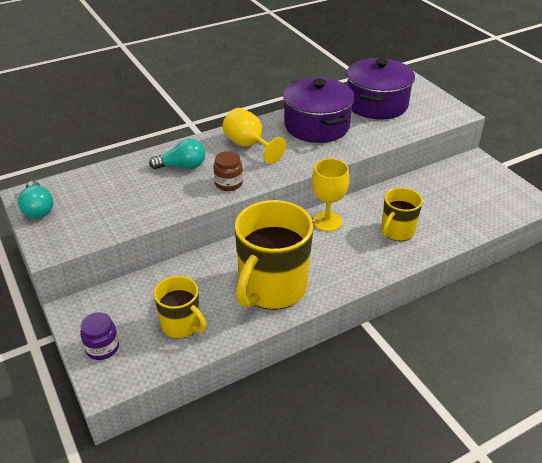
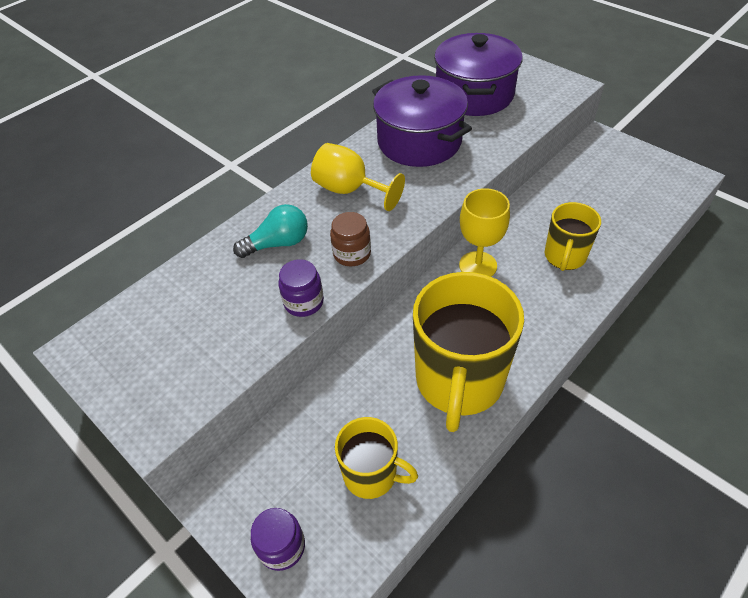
camera: 15 degrees left, 10 degrees up
turquoise light bulb [18,181,53,219] -> none
none -> purple jar [278,259,324,317]

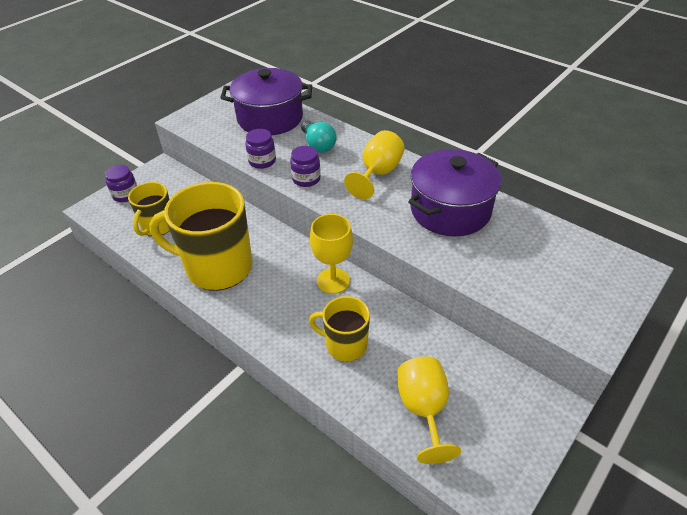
camera: 85 degrees right, 5 degrees down
brown jar [330,212,371,267] -> purple jar [290,146,321,187]
purple pot [434,33,523,116] -> purple pot moved to [220,68,312,135]
none -> yellow goblet [397,357,461,464]

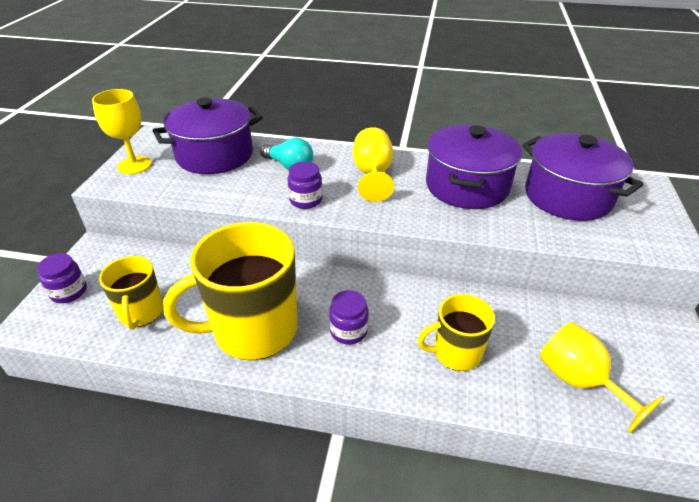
camera: 30 degrees left, 5 degrees down
purple jar [245,129,276,169] -> purple jar moved to [329,290,369,344]
yellow goblet [310,214,353,294] -> yellow goblet moved to [92,89,152,174]
none -> purple pot [522,133,643,221]

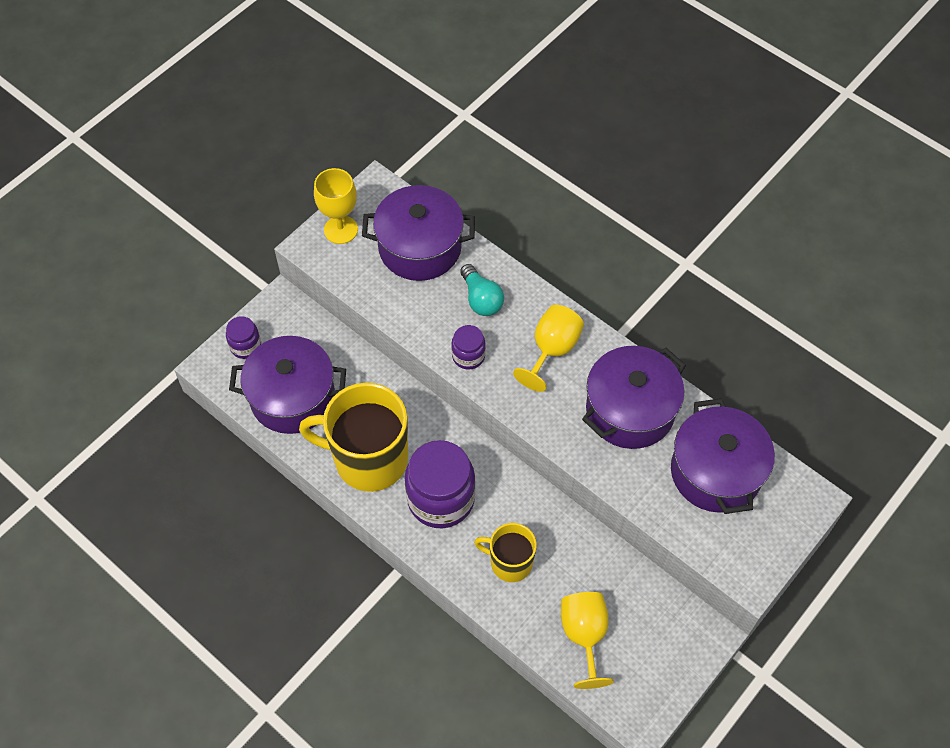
camera: 30 degrees right, 20 degrees up
yellow mug [99,256,163,330] -> purple pot [229,336,346,434]
purple jar [329,290,369,344] -> purple jar [405,440,475,528], size x2.00

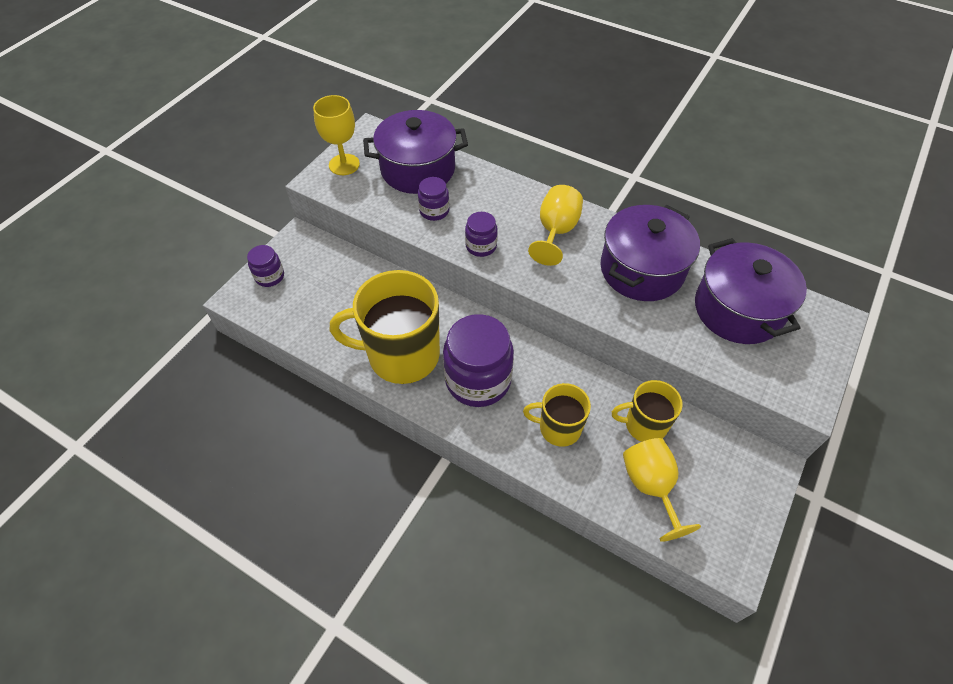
camera: 10 degrees left, 5 degrees down
purple pot [229,336,346,434] -> none
turquoise light bulb [460,264,504,316] -> none
none -> purple jar [418,177,449,221]
none -> yellow mug [612,380,683,442]

